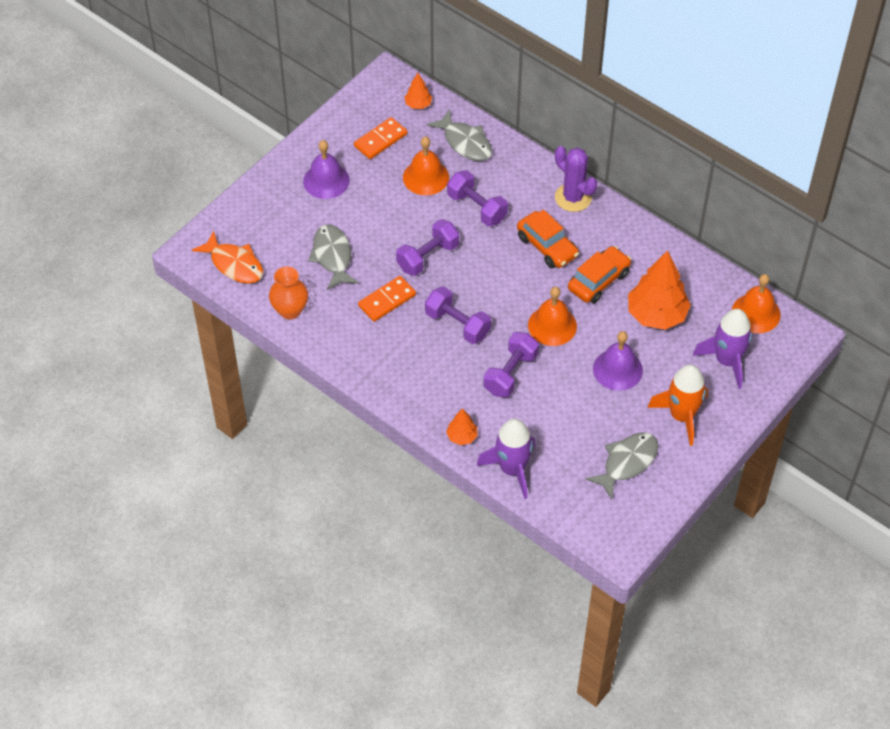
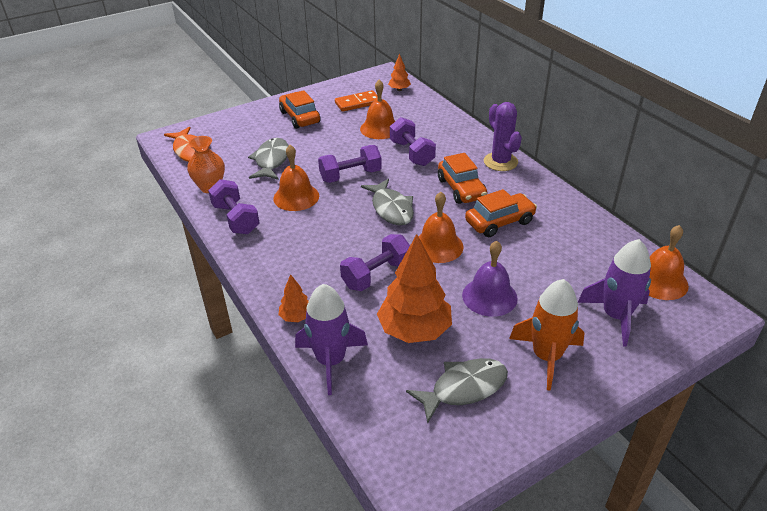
camera: 20 degrees right, 15 degrees down
purple bell [303,140,350,199] -> orange car [279,90,320,129]
orange domino [358,276,416,322] -> orange bell [273,145,319,211]
purple dumbbell [425,286,491,344] -> purple dumbbell moved to [208,179,259,234]
grey fish [427,109,492,161] -> grey fish moved to [361,178,414,225]
orange tree [628,250,691,330] -> orange tree moved to [377,234,452,343]

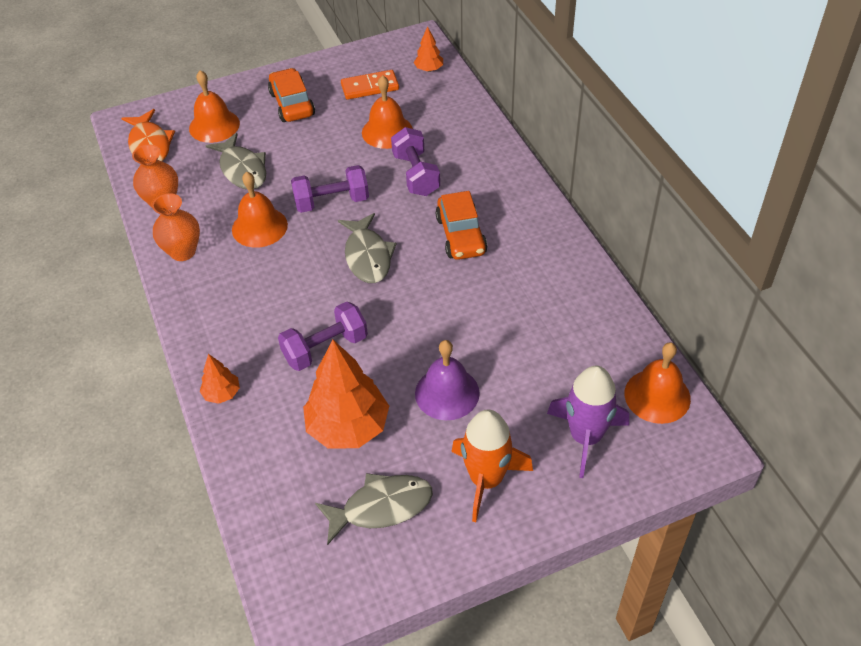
camera: 10 degrees right, 10 degrees up
purple dumbbell [208,179,259,234] -> orange vase [152,193,200,261]
grey fish [248,138,289,180] -> grey fish turned 135 degrees clockwise [205,133,266,189]
purple rocket [295,284,368,395] -> none
orange bell [418,192,464,263] -> orange bell moved to [189,70,240,143]
orange car [465,189,537,237] -> none
purple cactus [484,102,522,171] -> none

